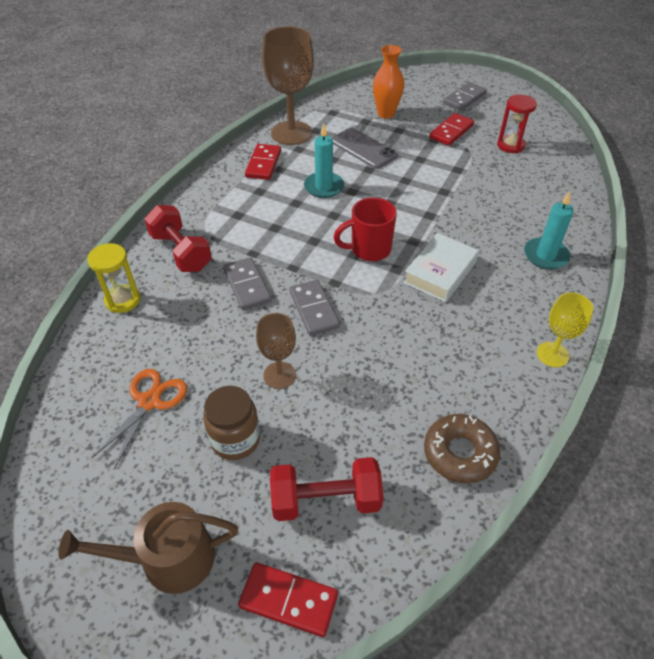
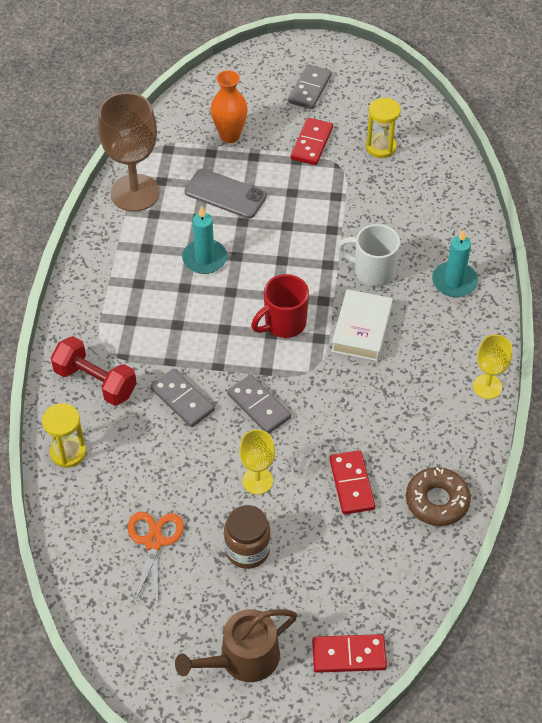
camera: 20 degrees left, 5 degrees up
red domino [245,144,281,180] -> red domino moved to [329,450,375,514]
brown goblet [256,313,296,389] -> yellow goblet [239,430,275,494]
red dumbbell [270,457,384,521] -> none
red hourglass [497,95,537,153] -> yellow hourglass [366,98,401,158]
none -> white mug [337,224,400,287]

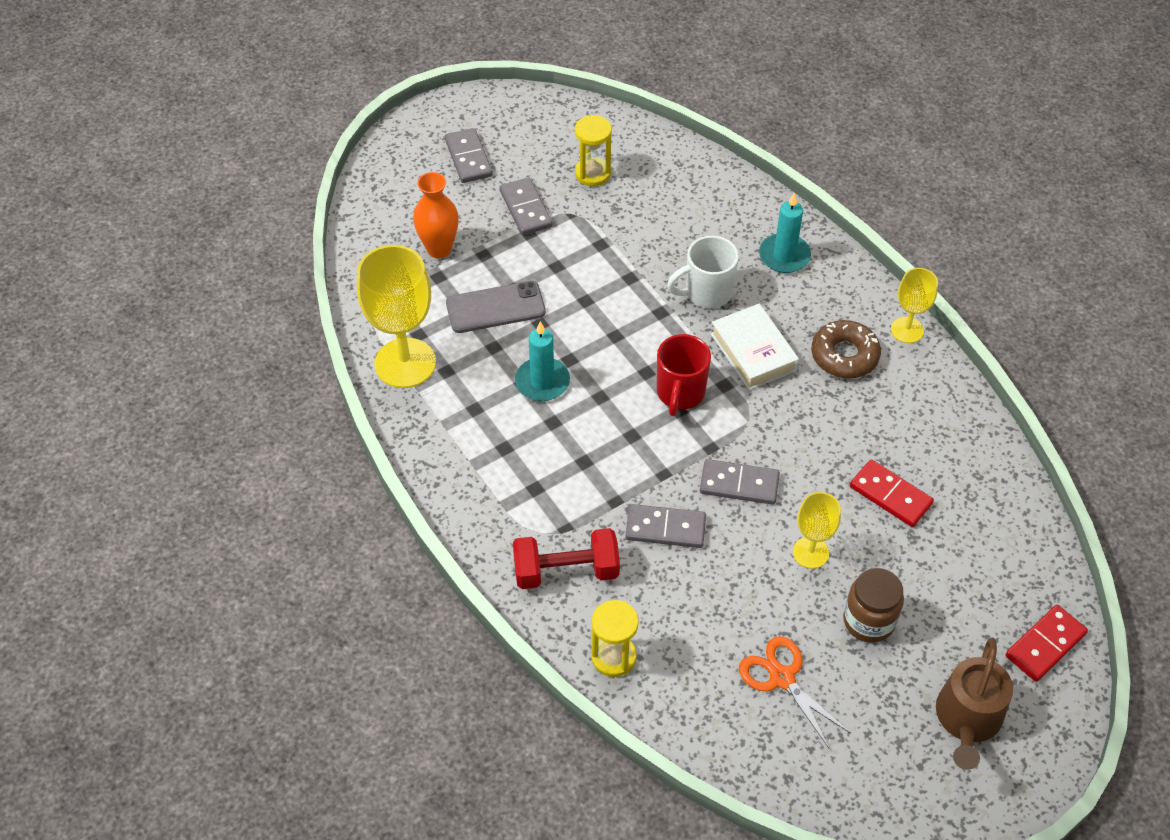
camera: 40 degrees left, 0 degrees up
brown goblet [98,92,160,212] -> yellow goblet [357,245,436,388]
red domino [291,118,333,165] -> grey domino [499,177,553,235]
brown donut [406,467,471,526] -> brown donut moved to [812,320,881,378]

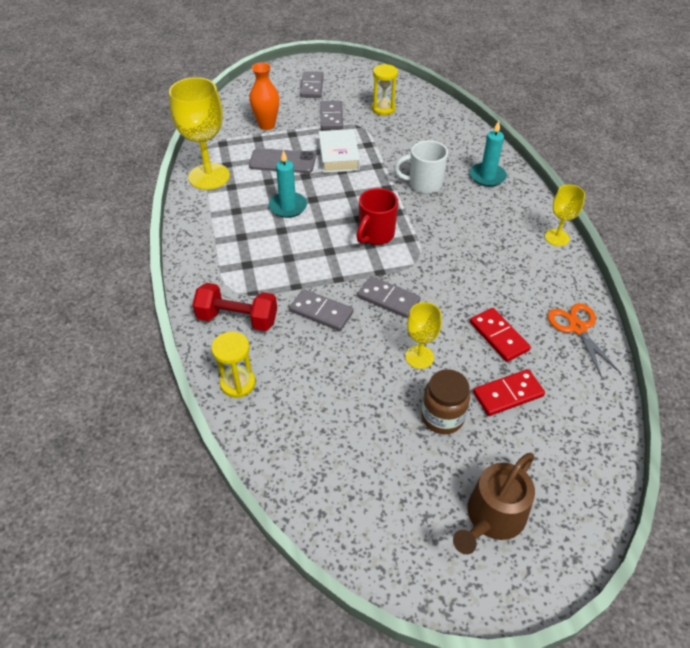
camera: 20 degrees right, 5 degrees down
white book [711,303,799,390] -> white book moved to [319,129,360,173]
orange scissors [739,636,851,748] -> orange scissors moved to [547,303,621,378]
brown donut [812,320,881,378] -> none
red domino [1005,605,1088,682] -> red domino moved to [473,369,545,416]

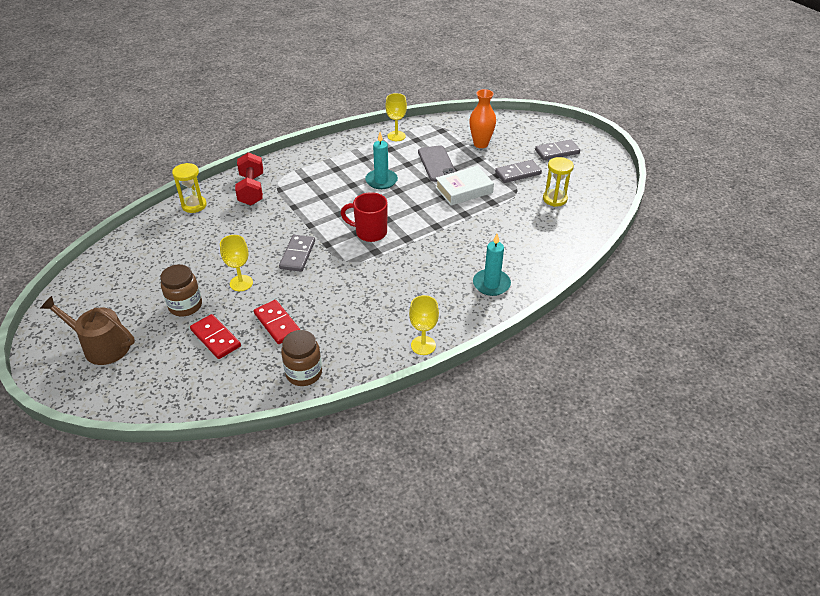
camera: 70 degrees right, 5 degrees down
yellow goblet [169,77,230,190] -> yellow goblet [385,93,407,141], size x0.54
grey domino [289,289,353,331] -> none
white mug [394,140,448,194] -> none
red domino [470,308,531,362] -> red domino turned 75 degrees counterclockwise [254,300,300,344]
orange scissors [547,303,621,378] -> brown jar [281,330,322,386]

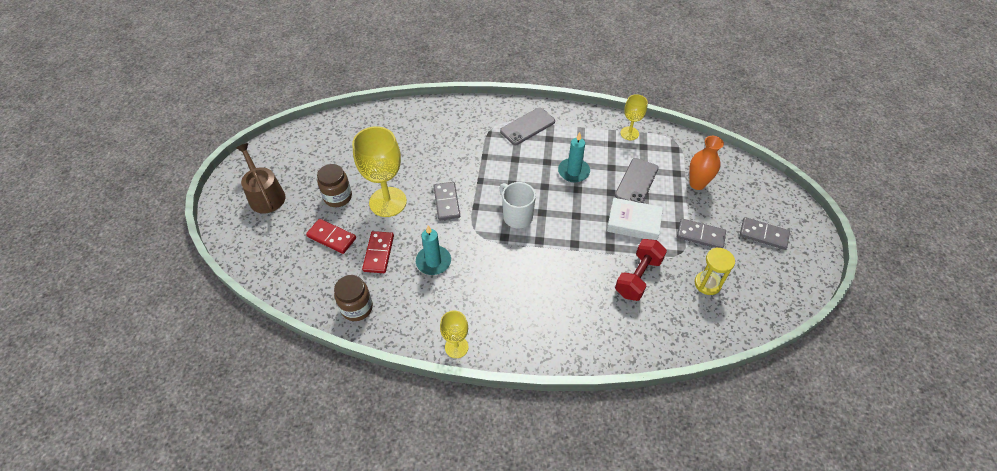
camera: 40 degrees right, 10 degrees up
yellow hourglass [172,163,207,213] -> none
red domino [190,314,241,359] -> red domino turned 60 degrees counterclockwise [306,219,356,254]
yellow goblet [220,235,253,291] -> yellow goblet [352,126,407,217], size x1.84
red dumbbell [235,152,263,205] -> red dumbbell moved to [615,239,667,301]
grey domino [279,235,315,272] -> grey domino turned 60 degrees counterclockwise [433,182,460,220]
red mug [340,192,388,242] -> white mug [499,182,536,229]
turquoise candle [473,234,511,296] -> turquoise candle moved to [416,226,451,275]
none -> grey phone [500,108,555,145]

